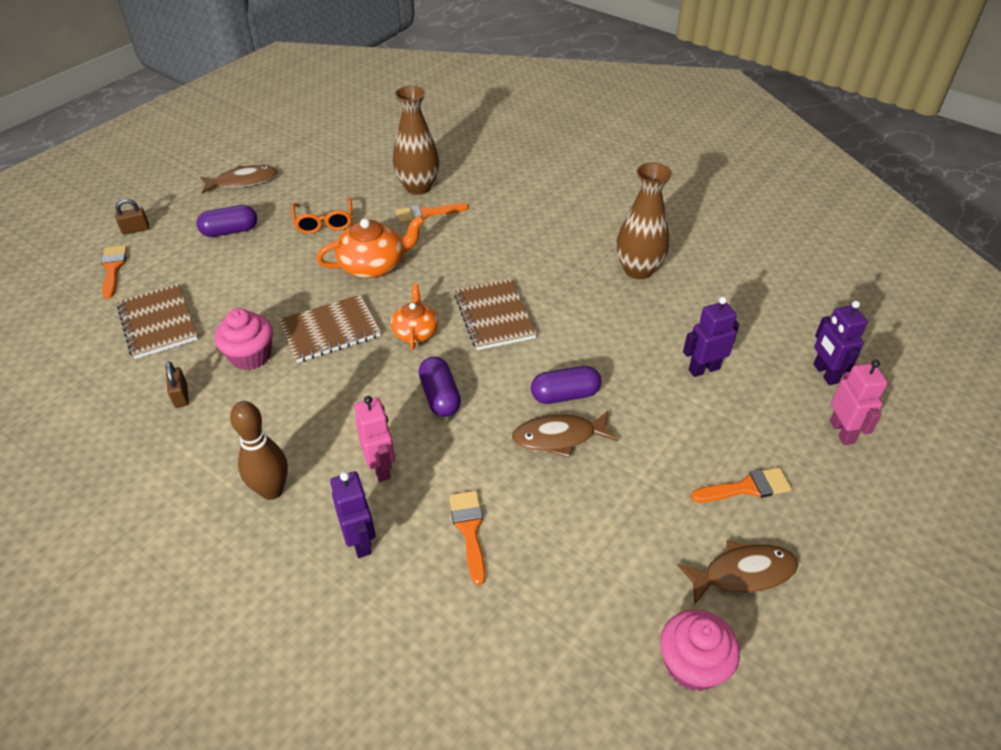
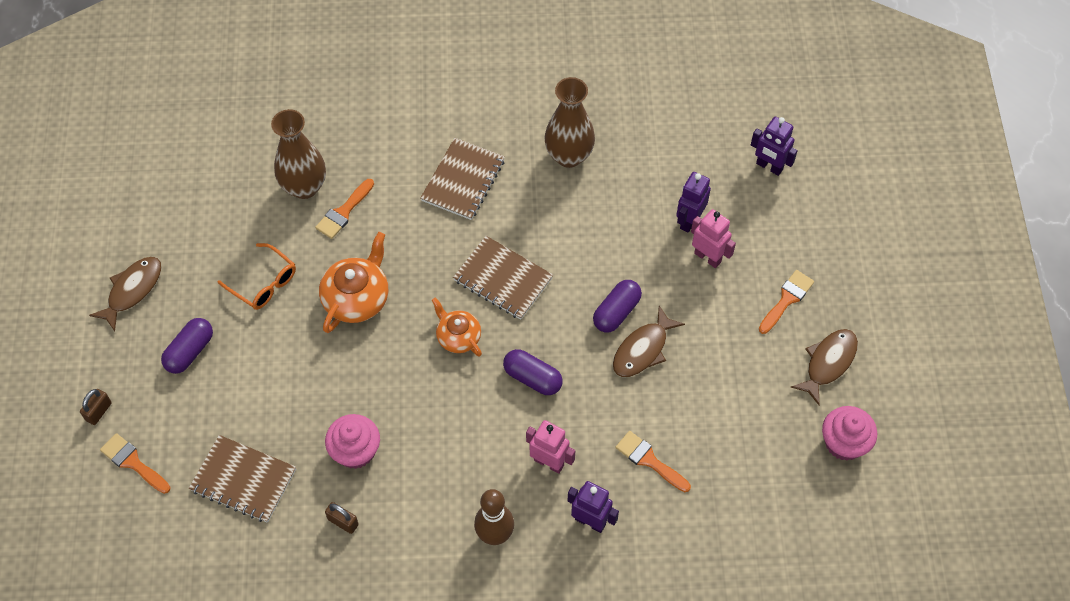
camera: 40 degrees left, 15 degrees up
brown notebook [278,294,381,363] -> brown notebook moved to [420,138,505,220]
pink robot [830,360,888,445] -> pink robot moved to [691,209,736,268]

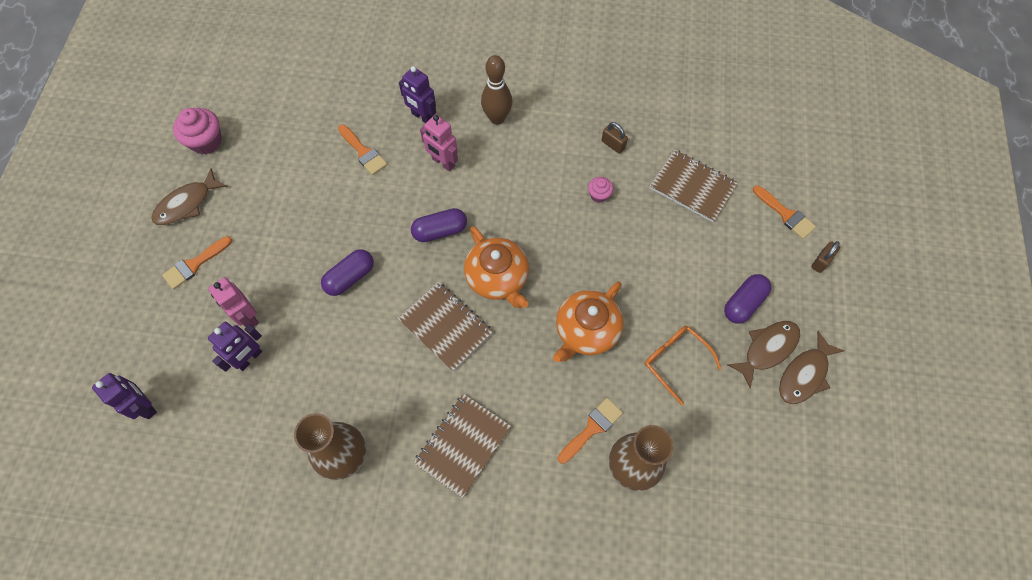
camera: 170 degrees left, 5 degrees up
pink cupcake [325,414,380,469] -> pink cupcake [588,177,613,203], size x0.55
orange teapot [432,297,482,356] -> orange teapot [464,226,529,308], size x1.55
purple capsule [503,349,563,395] -> purple capsule turned 60 degrees counterclockwise [411,208,467,242]
brown fish [613,306,685,377] -> brown fish moved to [727,321,800,389]

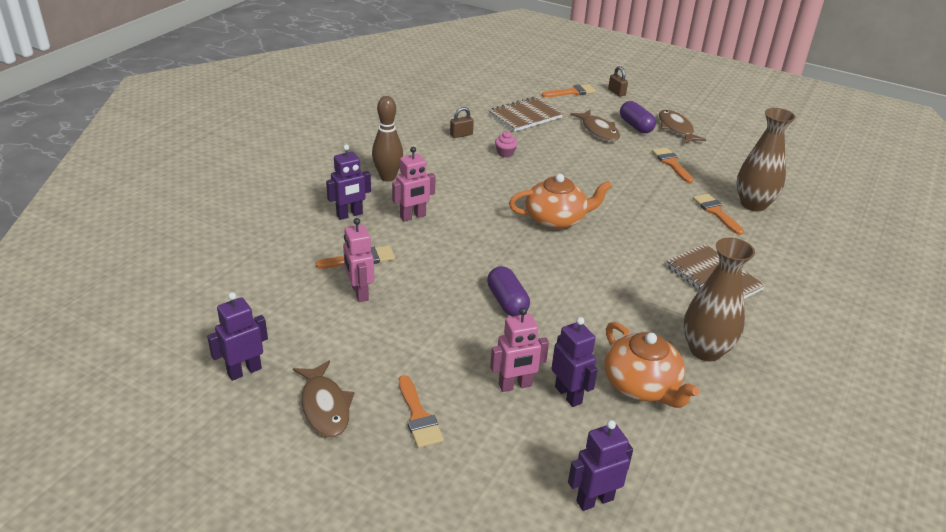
camera: 70 degrees left, 30 degrees down
pink cupcake [173,108,222,155] -> purple robot [207,292,268,381]
brown notebook [398,282,493,372] -> none
purple capsule [411,208,467,242] -> none
orange teapot [553,281,624,362] -> orange teapot moved to [604,322,700,408]
orange glasses [645,326,722,405] -> orange brush [652,147,693,183]
brown fish [779,331,845,404] -> brown fish moved to [570,110,620,141]
none -> pink robot [343,218,374,302]

